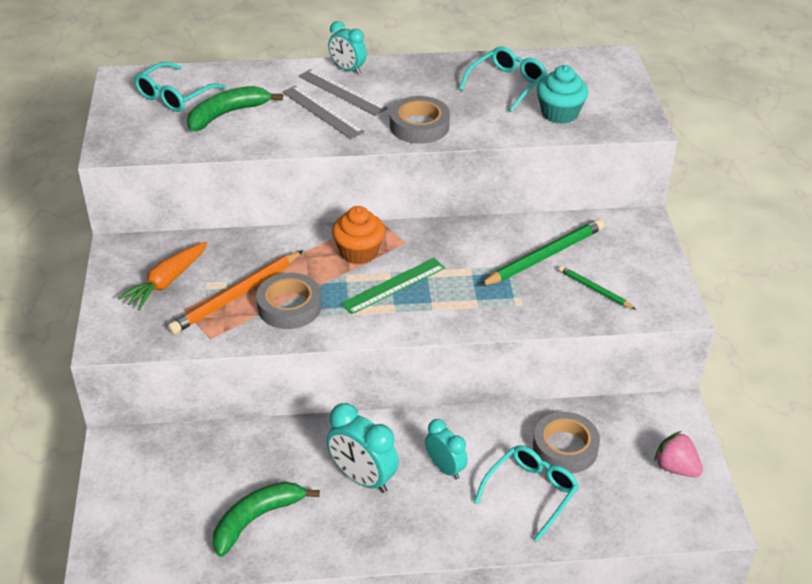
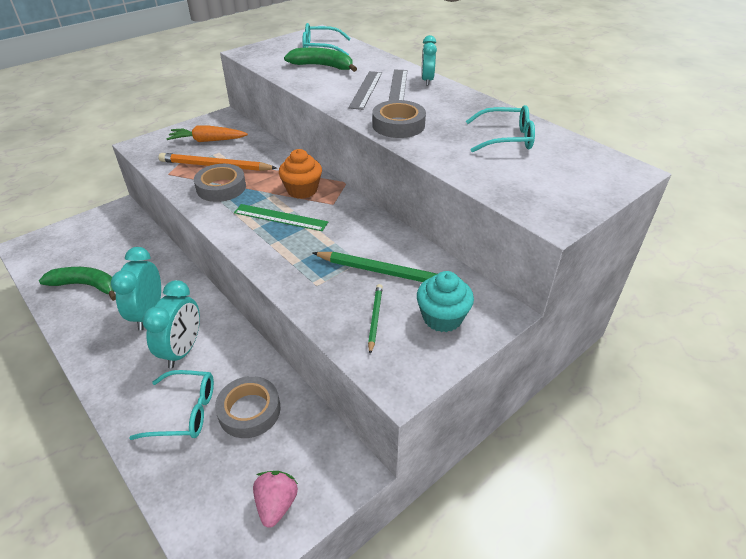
camera: 55 degrees right, 0 degrees up
turquoise clock [425,419,468,479] -> turquoise clock [142,280,200,368], size x1.55
turquoise cupcake [537,65,588,124] -> turquoise cupcake moved to [417,271,474,332]

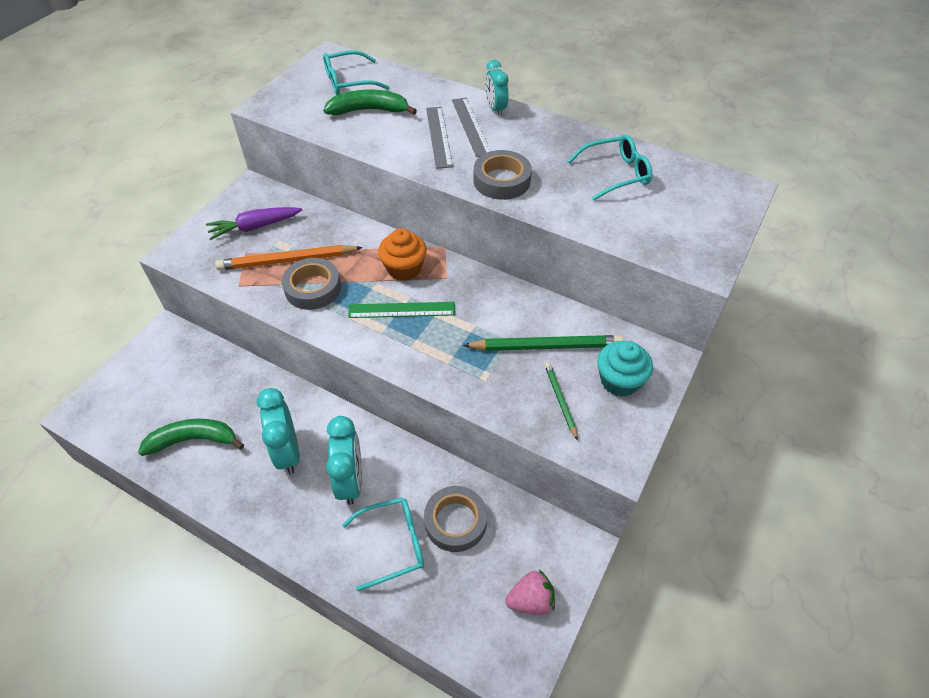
camera: 20 degrees left, 10 degrees up
orange carrot [166,126,248,142] -> purple carrot [206,207,302,240]
pink strawberry [253,471,298,528] -> pink strawberry turned 90 degrees clockwise [505,570,555,615]

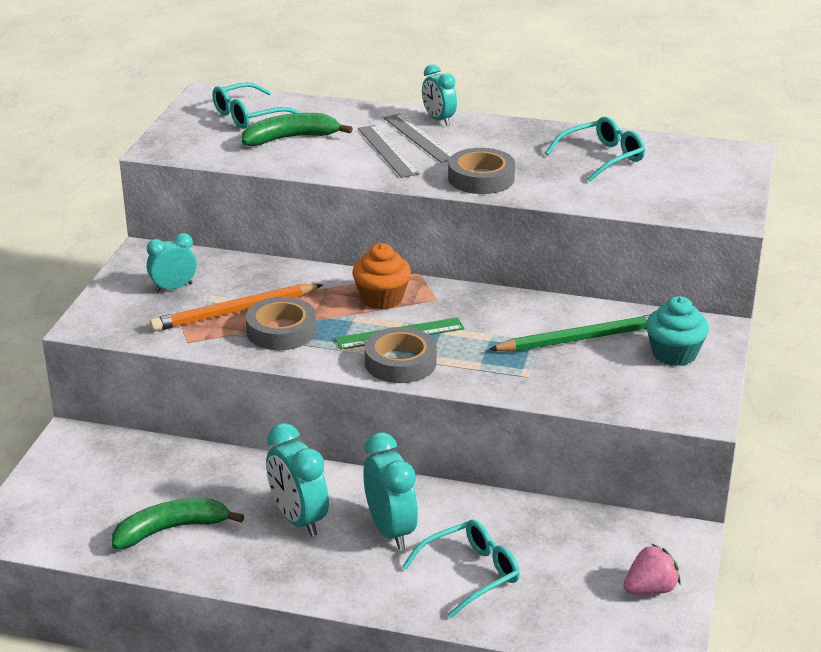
camera: 15 degrees left, 20 degrees down
purple carrot [206,207,302,240] -> turquoise clock [147,233,197,292]
grey tape [424,486,487,552] -> grey tape moved to [365,327,437,383]
green pencil [545,363,578,440] -> none

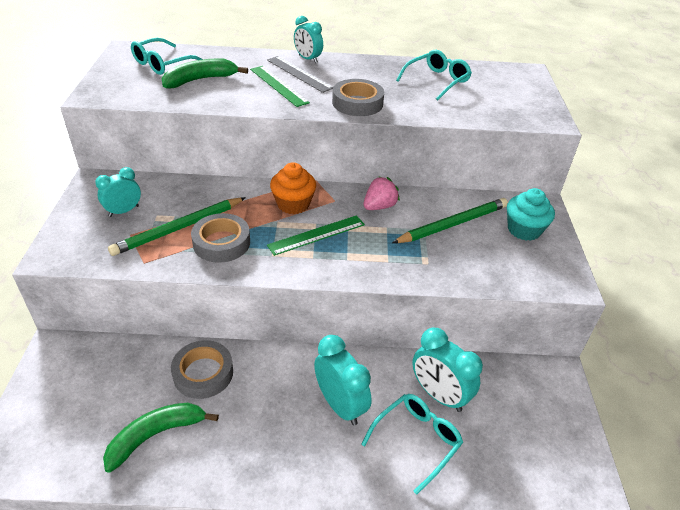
camera: 15 degrees left, 10 degrees up
orange pencil [149,284,323,332] -> green pencil [108,197,246,256]
turquoise clock [266,423,329,537] -> turquoise clock moved to [412,328,483,412]
grey ruler [358,125,420,178] -> green ruler [250,66,310,107]
grey tape [365,327,437,383] -> grey tape moved to [171,340,233,399]
pink strawberry [624,544,681,595] -> pink strawberry moved to [364,176,400,210]

